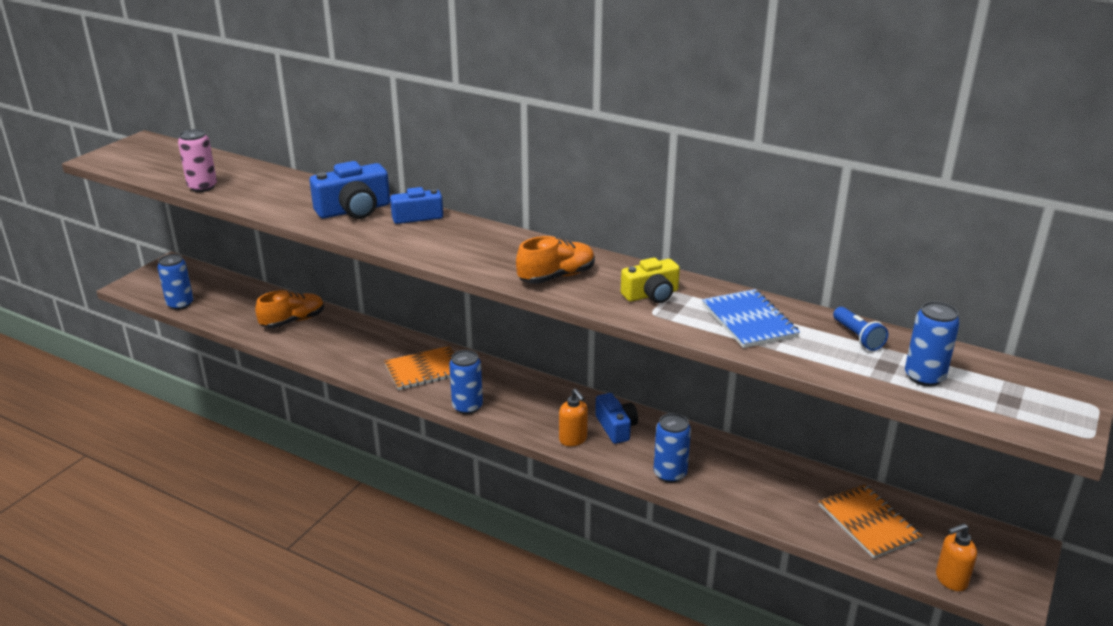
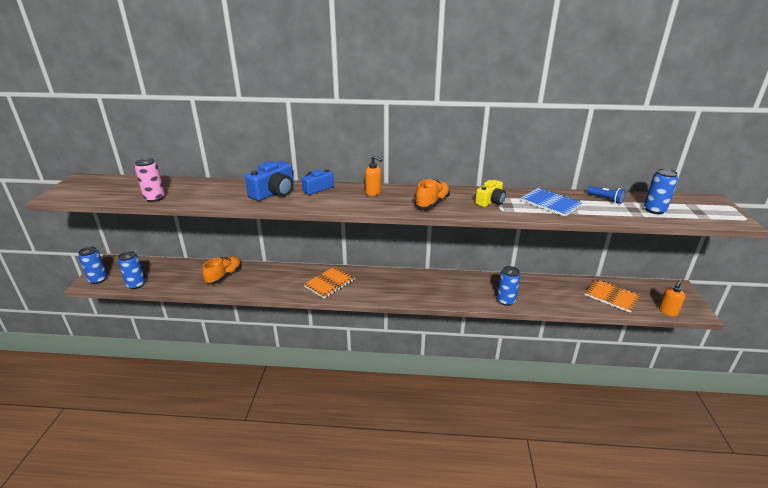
camera: 25 degrees left, 0 degrees up
blue can [449,350,483,414] -> blue can moved to [78,247,107,284]
orange soap dispenser [559,388,588,446] -> orange soap dispenser moved to [365,156,382,196]
blue camera [595,393,638,444] -> none

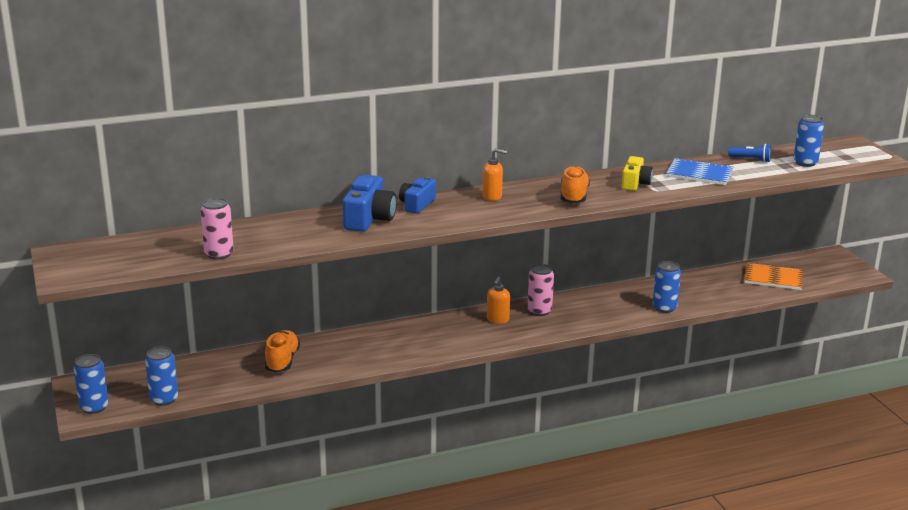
camera: 25 degrees left, 5 degrees down
orange notebook [304,266,356,299] -> none
orange soap dispenser [659,281,685,316] -> orange soap dispenser moved to [487,276,510,324]
none -> pink can [527,264,554,316]

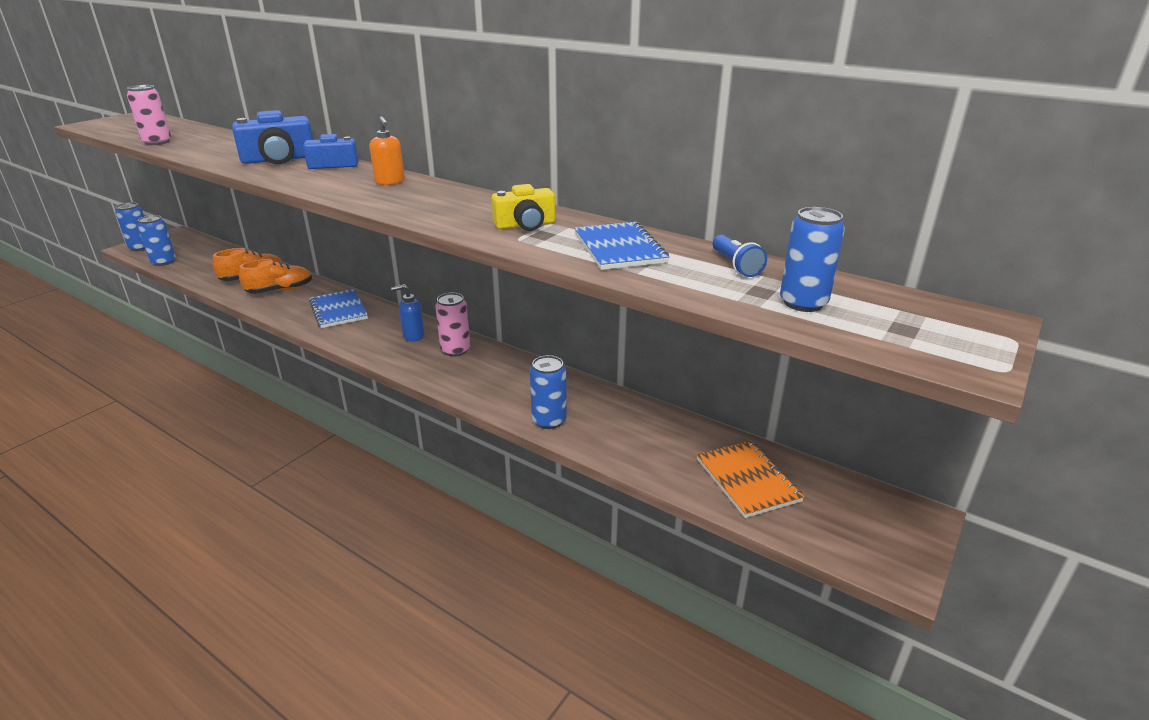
camera: 55 degrees right, 5 degrees up
orange soap dispenser [487,276,510,324] -> blue soap dispenser [391,284,424,342]
orange shoe [561,166,590,203] -> orange shoe moved to [239,259,312,294]
none -> blue notebook [309,289,368,328]

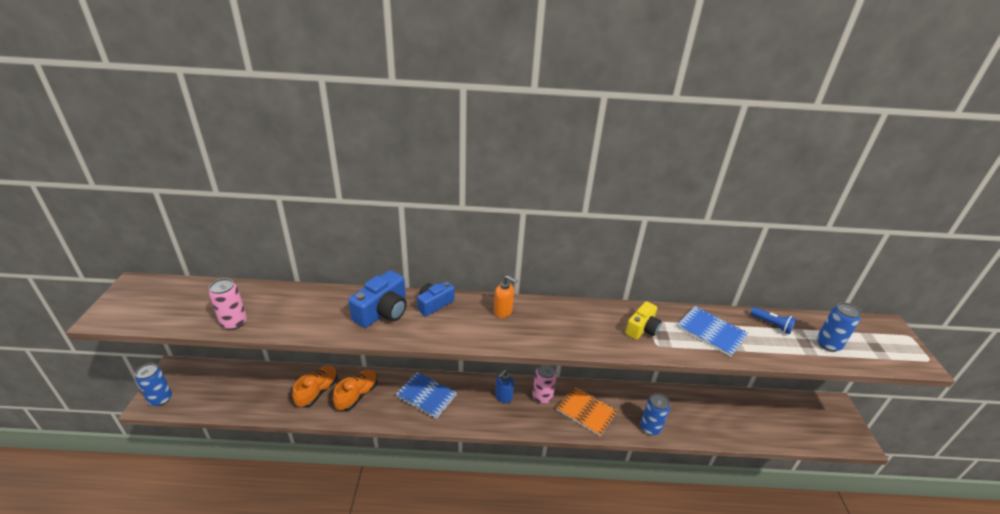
camera: 35 degrees left, 5 degrees up
blue can [138,215,176,266] -> none
orange notebook [697,440,804,518] -> orange notebook moved to [556,386,617,436]

